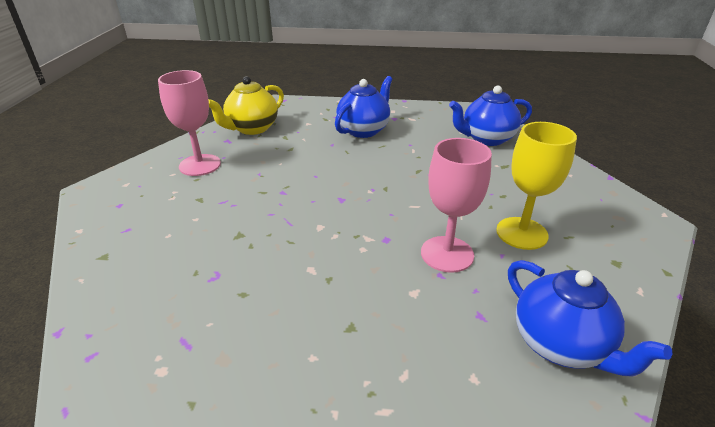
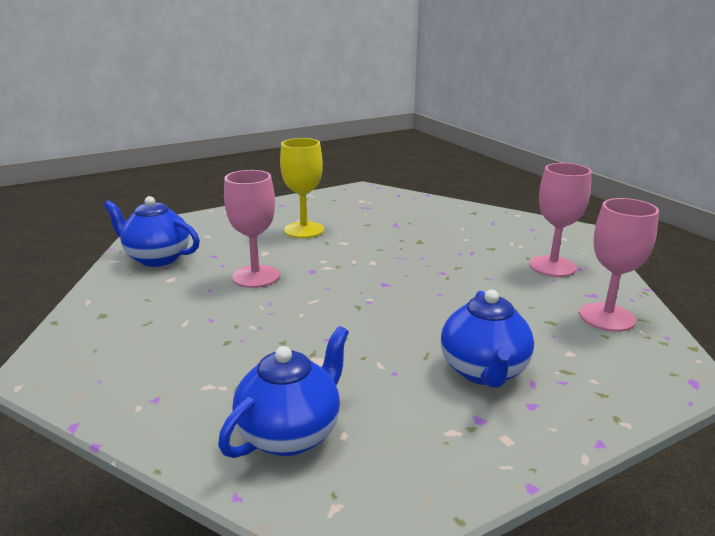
camera: 145 degrees right, 10 degrees down
yellow teapot [208,76,284,135] -> pink goblet [580,198,659,332]
yellow goblet [496,122,577,250] -> yellow goblet moved to [280,138,324,238]

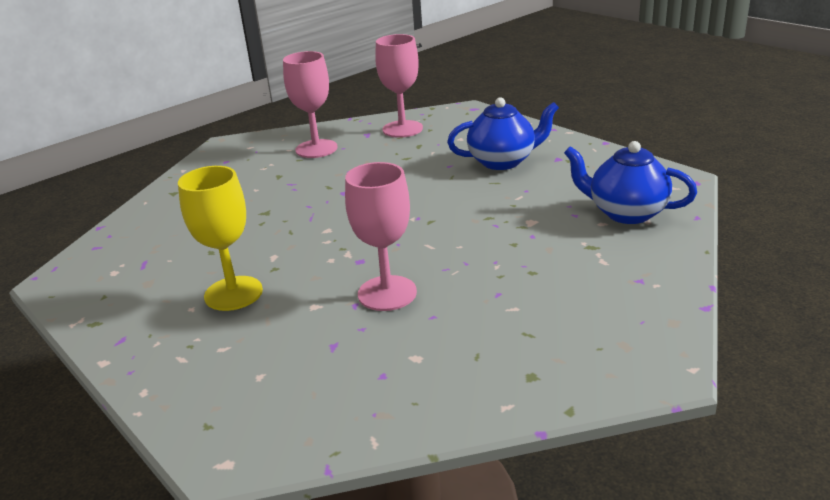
camera: 100 degrees left, 5 degrees up
blue teapot [104,196,200,267] -> none

